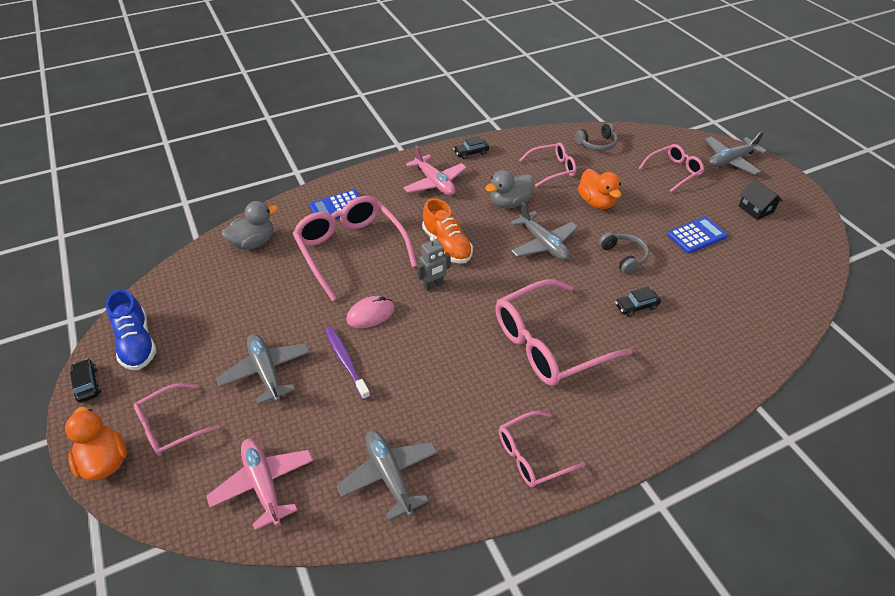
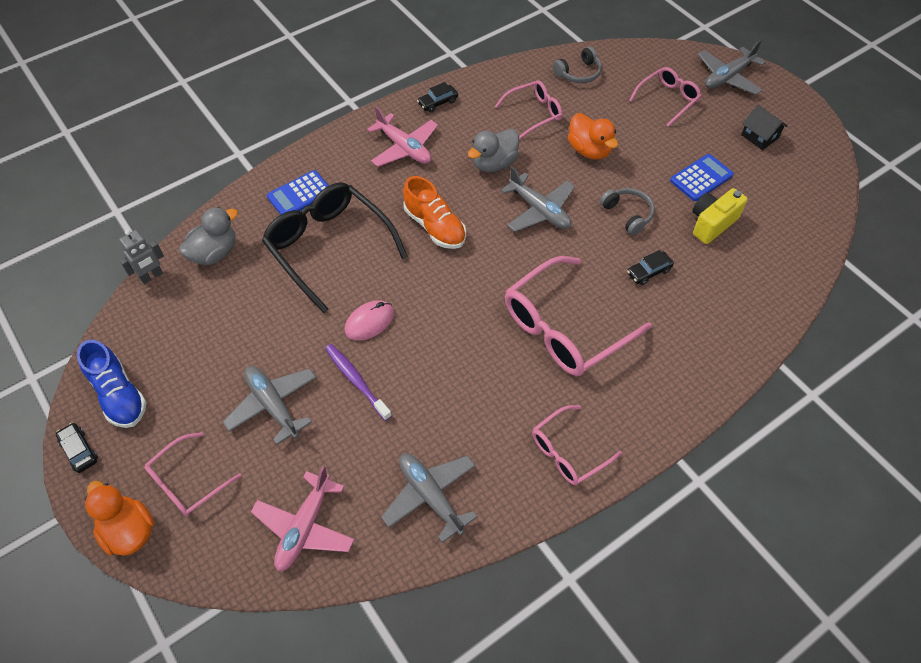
camera: 10 degrees left, 10 degrees up
pink plane [206,439,313,531] -> pink plane turned 120 degrees counterclockwise [251,466,355,571]
pink glasses [293,196,417,301] -> black glasses [262,182,408,313]
grey robot [417,236,451,291] -> grey robot moved to [119,230,164,284]
none -> yellow camera [692,188,748,244]

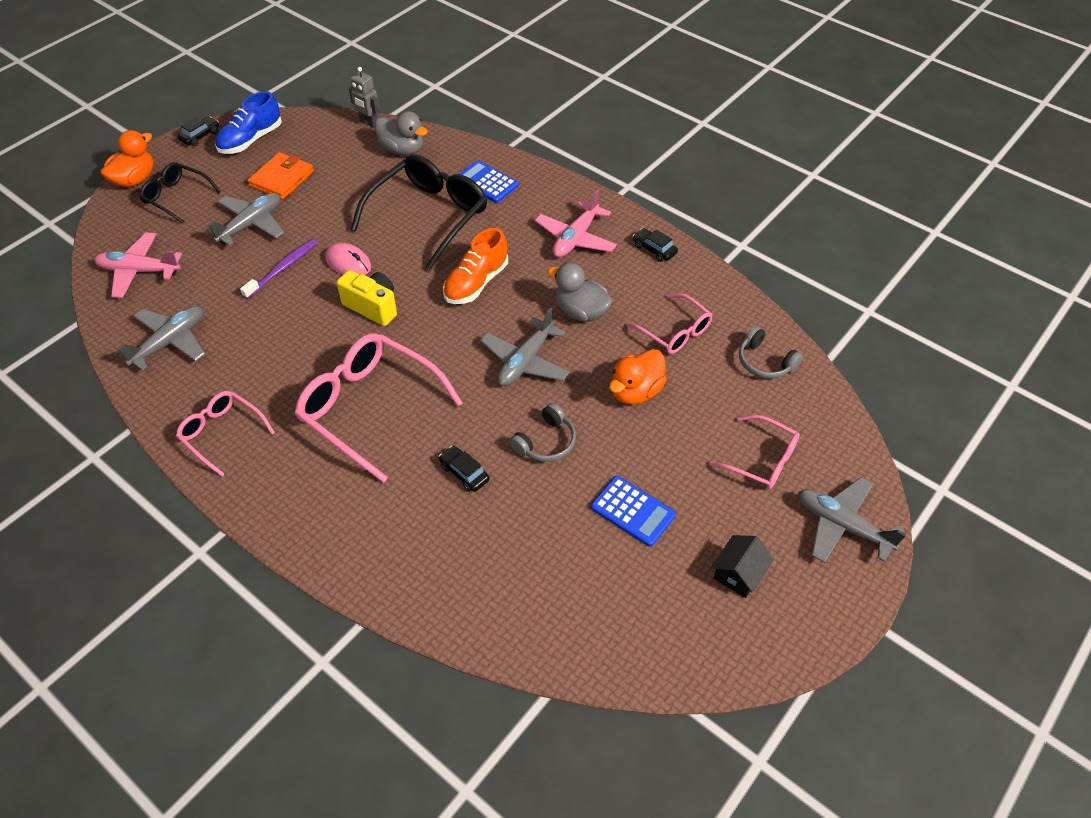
camera: 75 degrees right, 5 degrees down
pink glasses [144,432,242,517] -> black glasses [139,162,221,224]
yellow camera [692,188,748,244] -> yellow camera moved to [337,270,397,326]
none -> orange wallet [247,152,314,200]

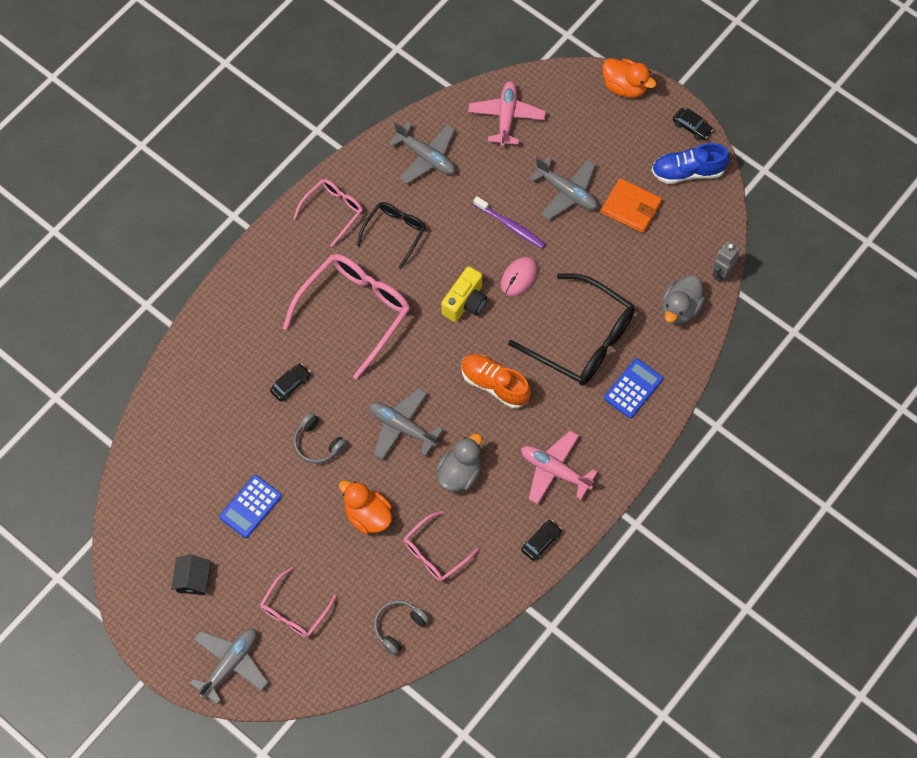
camera: 90 degrees right, 15 degrees up
black glasses [139,162,221,224] -> black glasses moved to [357,202,426,268]
blue shoe [215,91,282,154] -> blue shoe turned 45 degrees counterclockwise [651,143,730,184]
black house [711,535,774,598] -> black house turned 60 degrees clockwise [171,554,211,595]

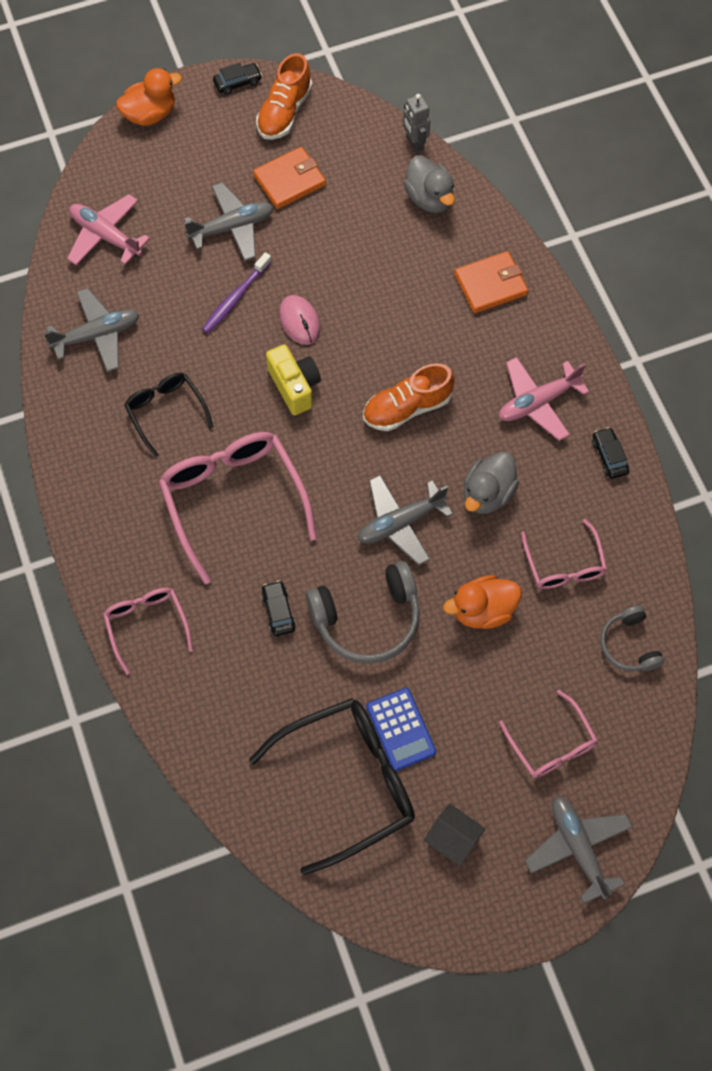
camera: 60 degrees left, 0 degrees up
pink glasses [293,179,363,247] -> pink glasses moved to [103,588,193,675]
grey headphones [293,413,347,464] -> grey headphones [306,561,420,664], size x1.70
grey duck [436,433,482,492] -> grey duck turned 120 degrees counterclockwise [464,452,519,514]
purple toothbrush [473,196,546,249] -> purple toothbrush turned 150 degrees clockwise [202,252,272,333]
black glasses [508,273,635,386] -> black glasses moved to [249,698,415,876]
blue calculator [604,359,663,418] -> orange wallet [454,251,528,313]
blue shoe [651,143,730,184] -> orange shoe [256,53,312,140]

